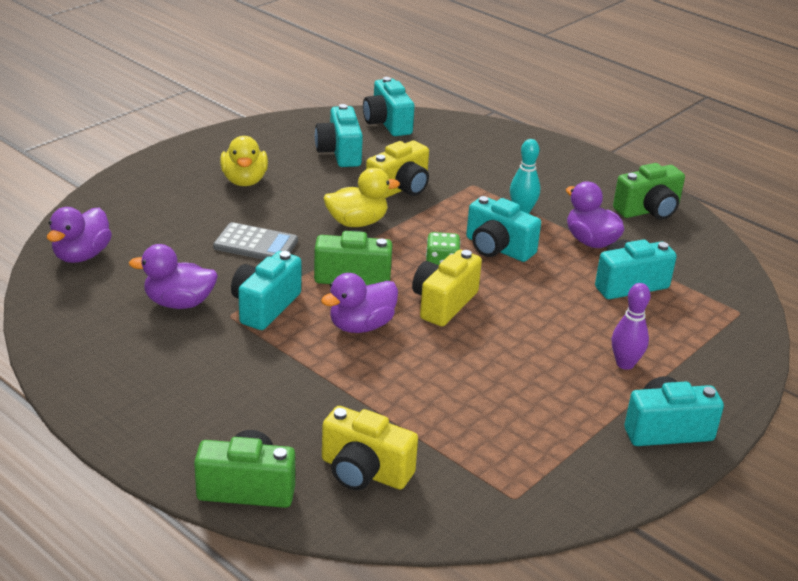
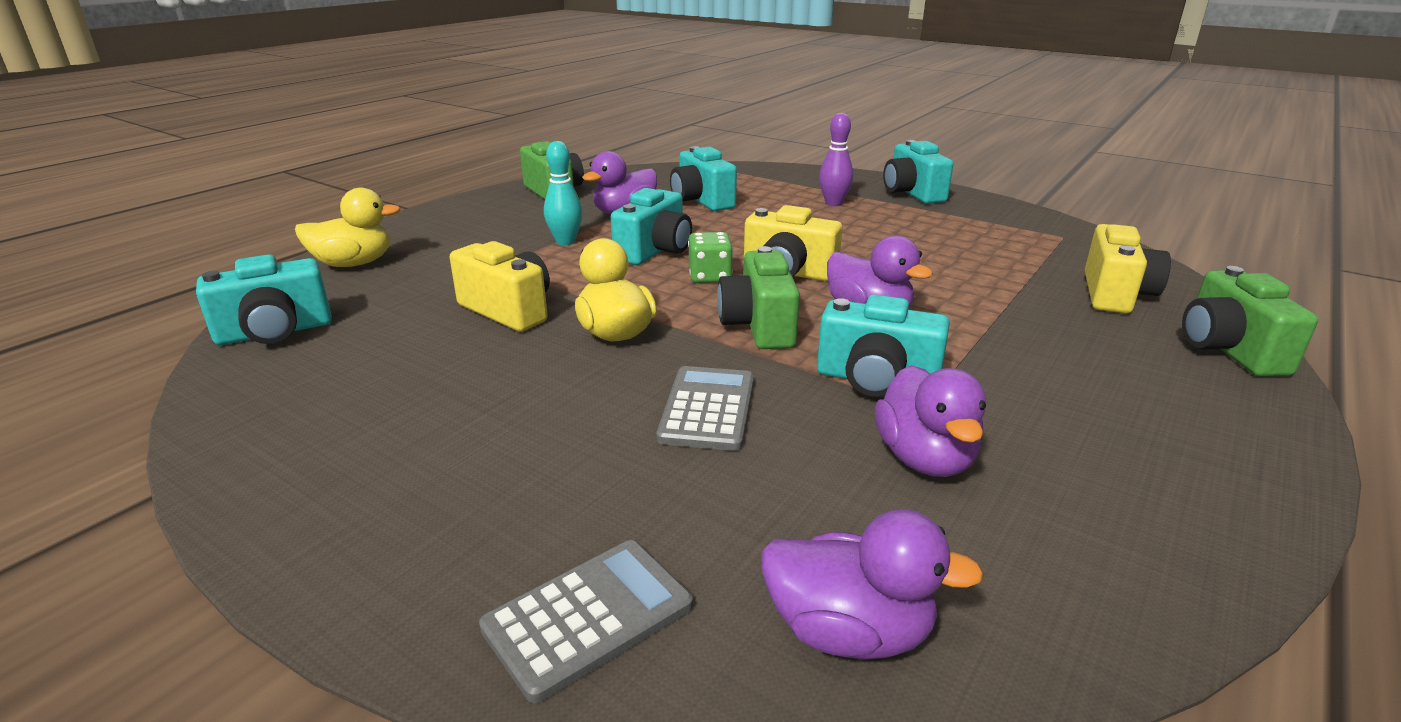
camera: 95 degrees left, 5 degrees down
yellow duck [220,136,268,186] -> yellow duck moved to [295,188,401,267]
turquoise camera [315,104,363,167] -> none
none -> grey calculator [479,540,693,703]

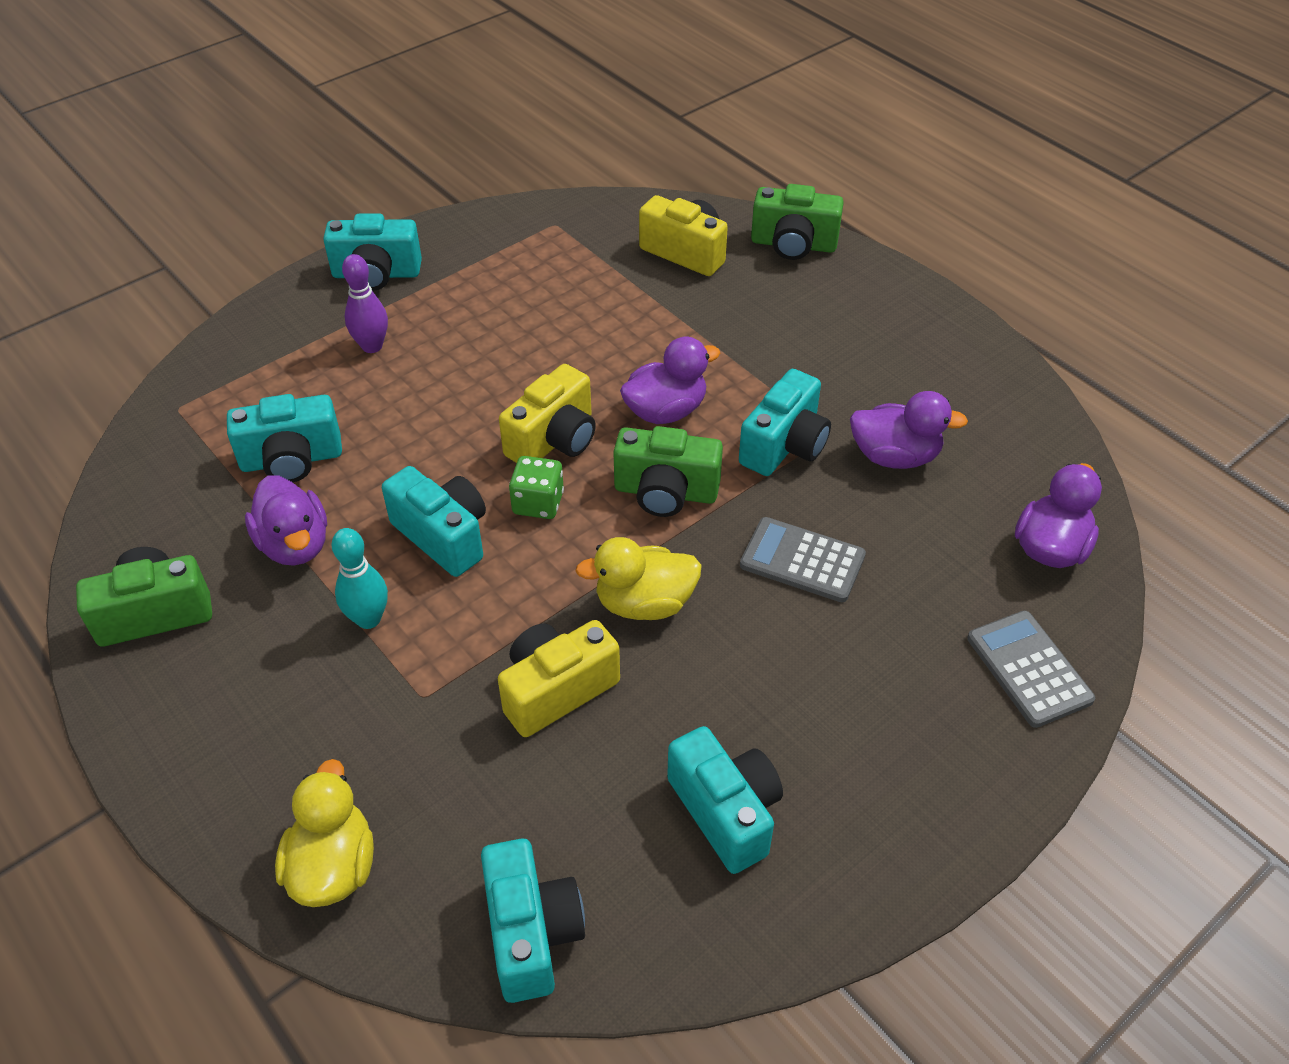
camera: 75 degrees left, 20 degrees up
none -> turquoise camera [667,726,783,874]

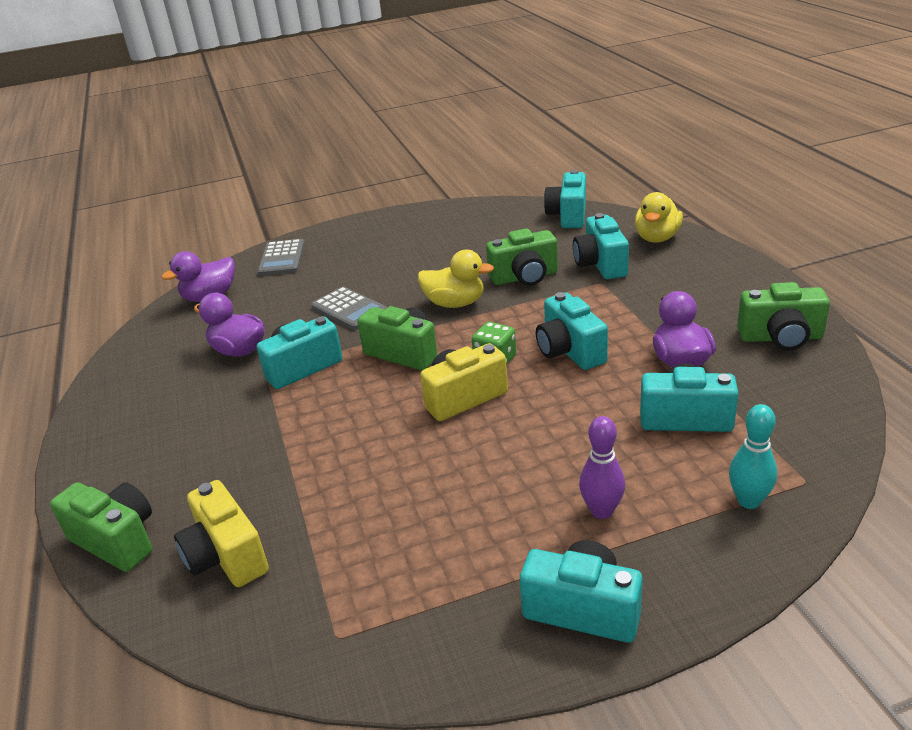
camera: 155 degrees left, 15 degrees down
turquoise bowling pin [332,528,388,629] -> turquoise bowling pin moved to [729,404,777,509]
yellow camera [498,620,620,737] -> green camera [486,229,558,286]
purple duck [620,337,720,424] -> none
turquoise camera [667,726,783,874] -> turquoise camera moved to [573,213,629,279]

